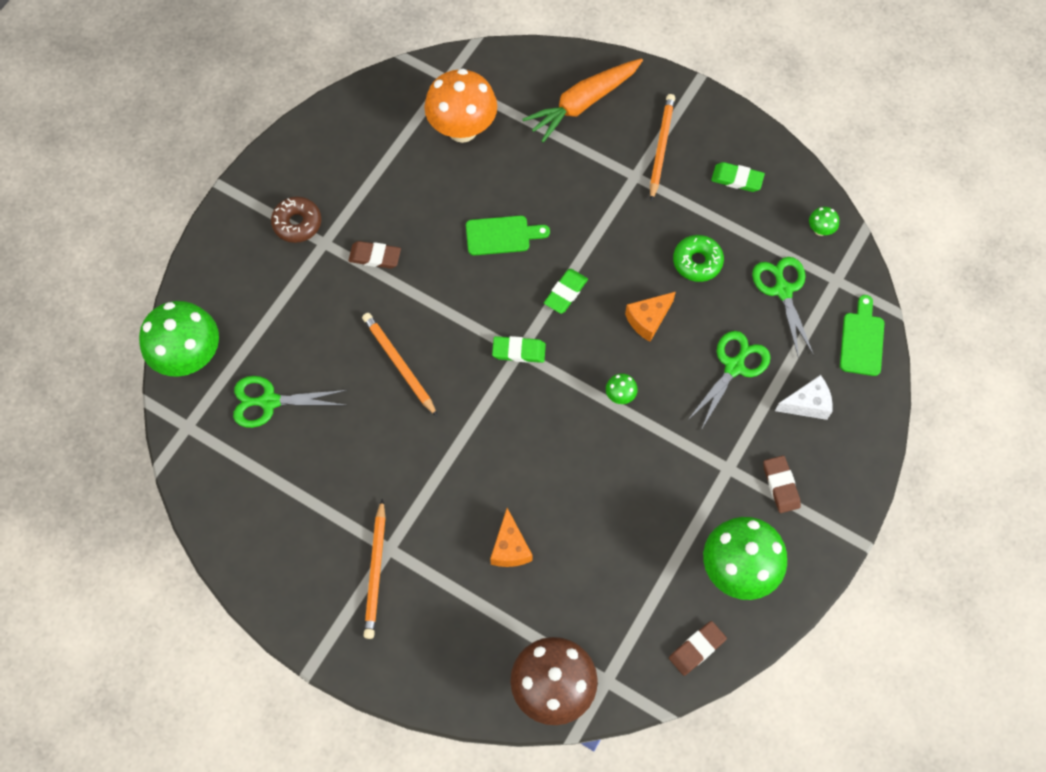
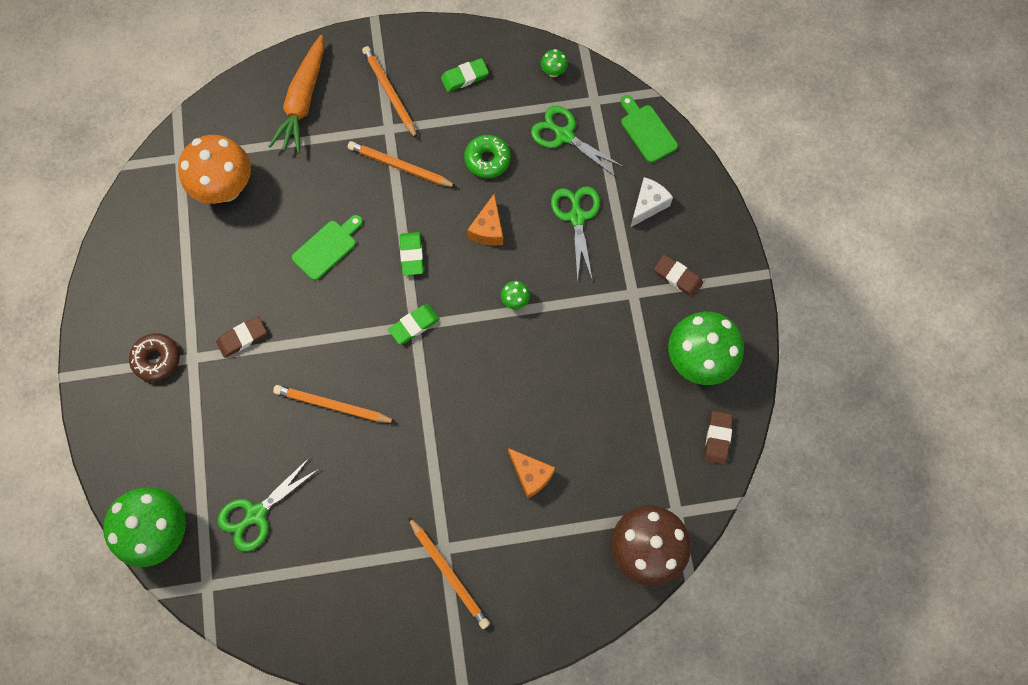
camera: 40 degrees left, 5 degrees up
none -> orange pencil [348,141,457,187]

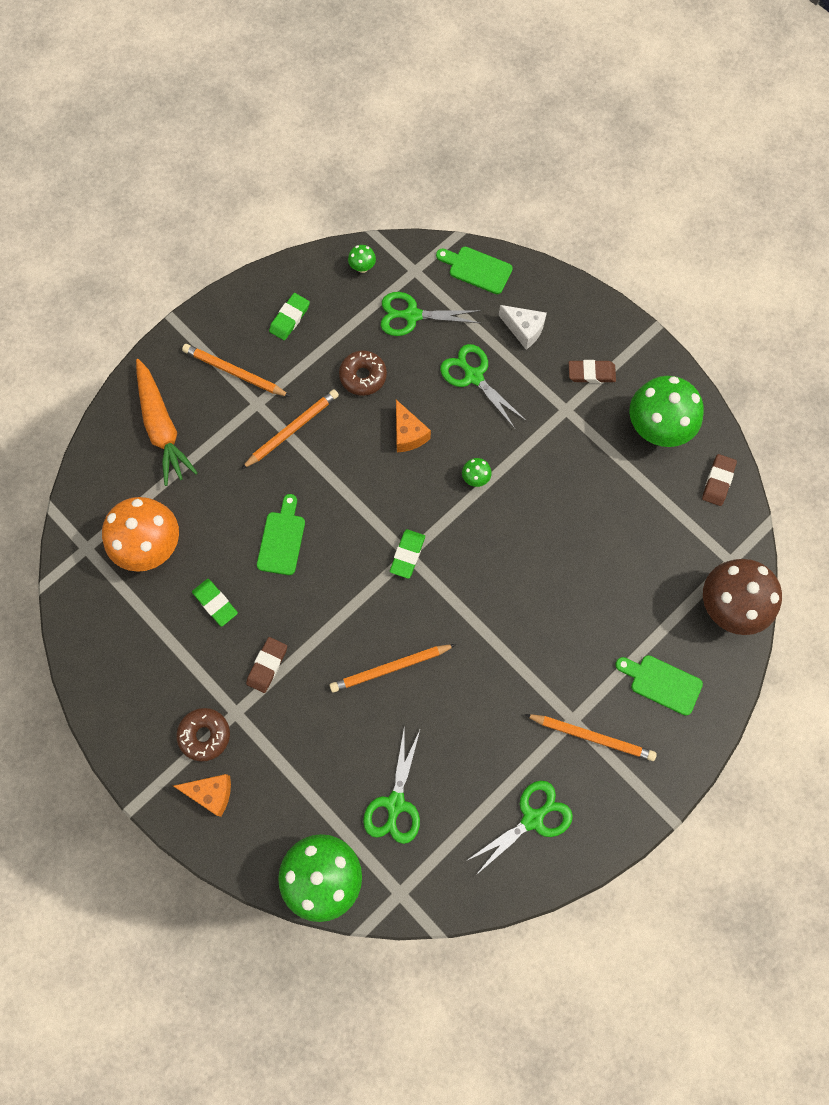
camera: 35 degrees left, 0 degrees up
orange pencil [348,141,457,187] -> orange pencil turned 150 degrees clockwise [241,389,339,469]
green eraser [400,232,424,276] -> green eraser moved to [192,579,238,627]
green donut [464,135,511,178] -> brown donut [339,351,387,396]
orange cheese [508,448,555,498] -> orange cheese moved to [174,774,231,817]
white cheese [631,177,673,227] -> white cheese turned 120 degrees clockwise [499,305,547,349]
brown eraser [704,411,733,465] -> brown eraser turned 45 degrees clockwise [702,454,737,506]
none -> green scissors [466,780,573,876]
none -> green cutting board [615,655,703,716]

